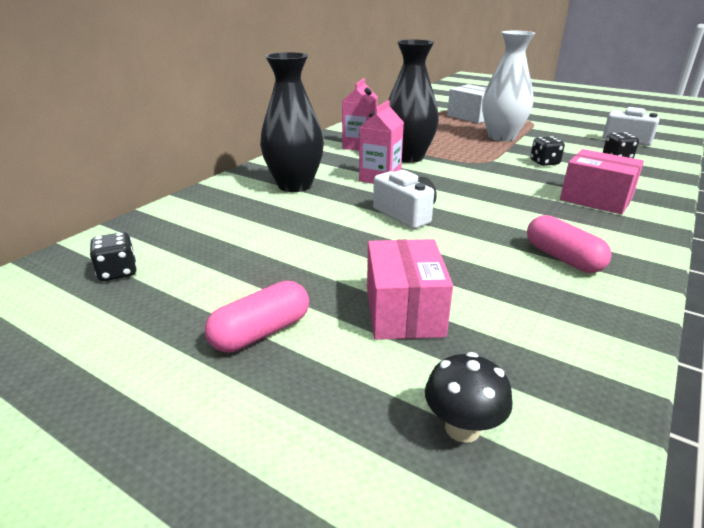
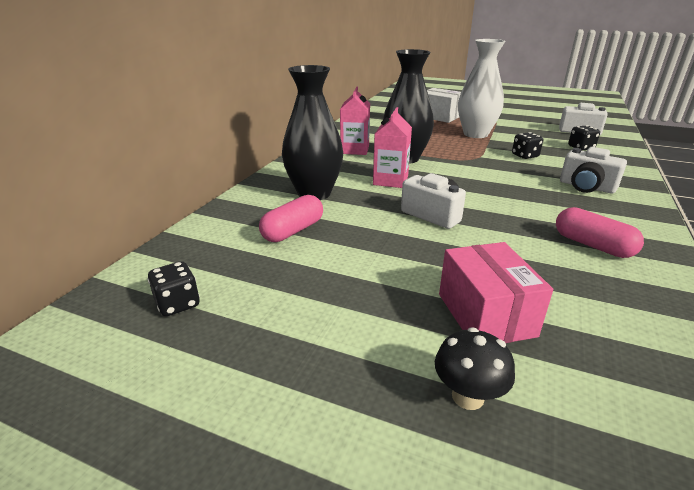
camera: 10 degrees left, 0 degrees up
pink capsule [205,281,309,352] -> pink capsule moved to [259,195,323,242]
black mushroom [425,352,512,443] -> black mushroom moved to [435,327,515,410]
pink box [560,149,644,215] -> white camera [560,147,627,194]

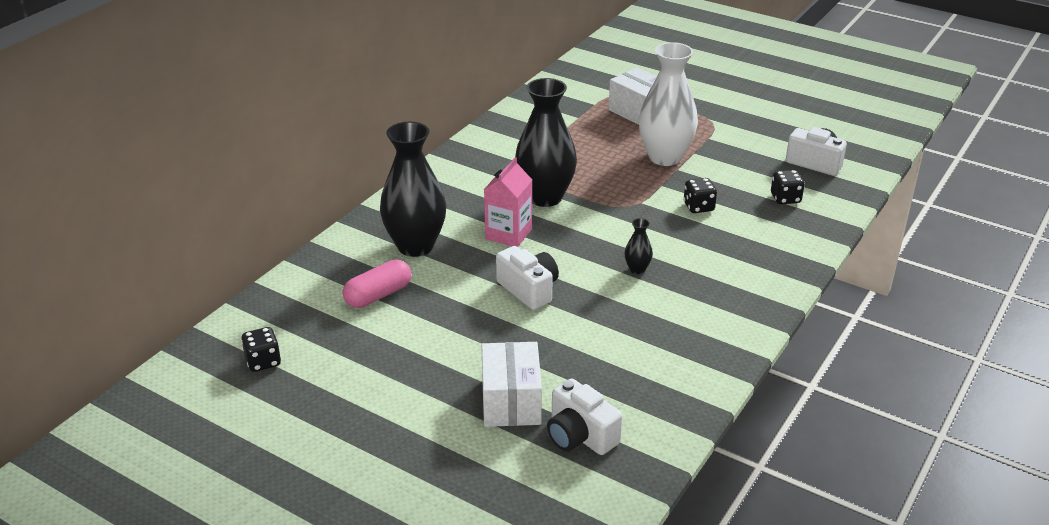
camera: 10 degrees right, 5 degrees up
pink carton [340,87,370,155] -> none
black mushroom [435,327,515,410] -> none
pink box [439,242,553,343] -> white box [481,342,542,427]
pink capsule [556,207,644,258] -> none
white camera [560,147,627,194] -> white camera moved to [547,379,622,455]
none -> black vase [625,218,653,274]

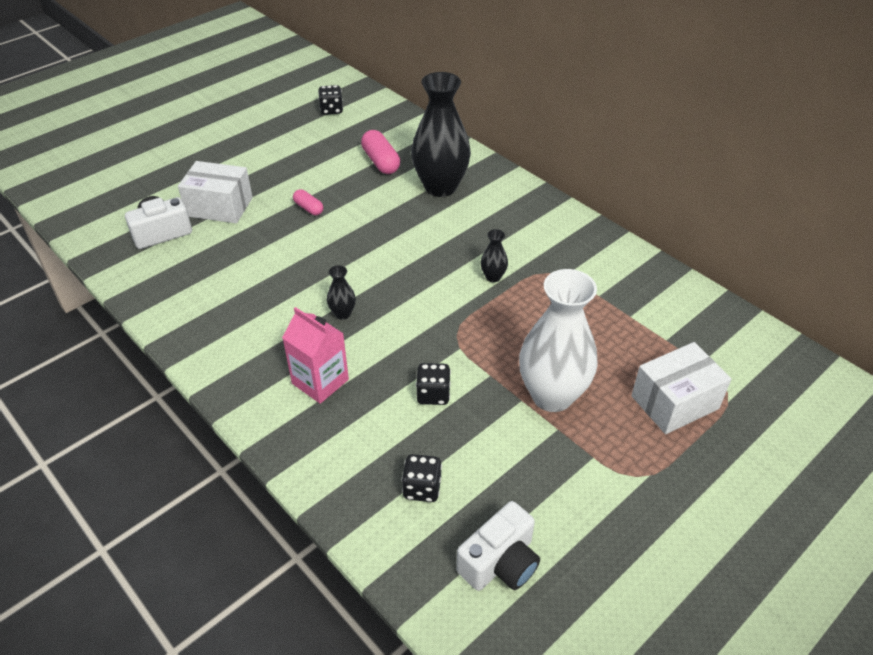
camera: 105 degrees right, 10 degrees up
pink carton [484,157,532,247] -> pink carton moved to [282,307,349,404]
white camera [496,246,559,310] -> none
black vase [515,78,577,207] -> black vase [480,229,508,282], size x0.42
none -> pink capsule [293,189,323,215]

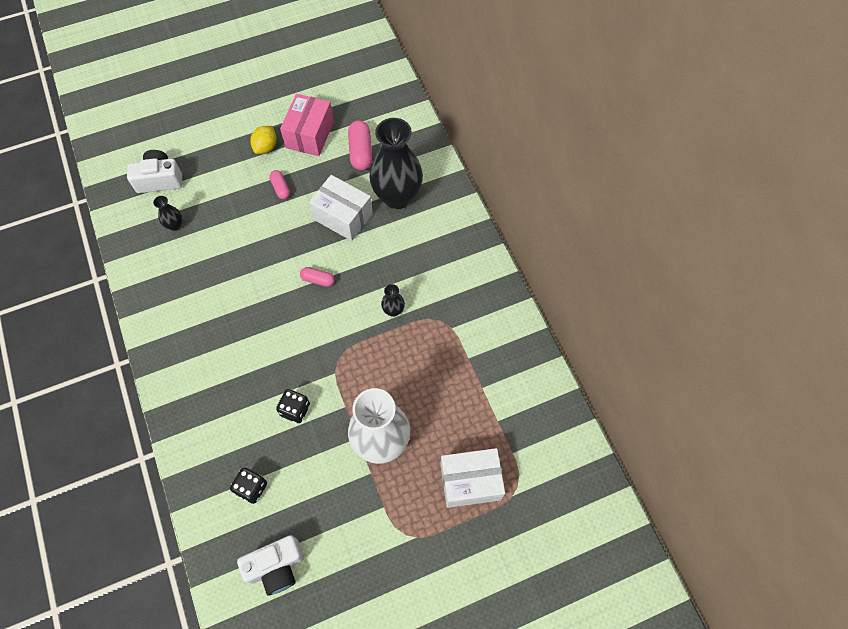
camera: 20 degrees right, 20 degrees up
white box [178,161,253,223] -> white box moved to [309,175,373,241]
pink carton [282,307,349,404] -> none
black dice [318,85,343,115] -> none
black vase [327,265,356,320] -> black vase moved to [153,196,182,231]
none -> yellow lemon [250,126,277,154]
none -> pink box [280,94,334,156]
none -> pink capsule [300,267,335,287]

